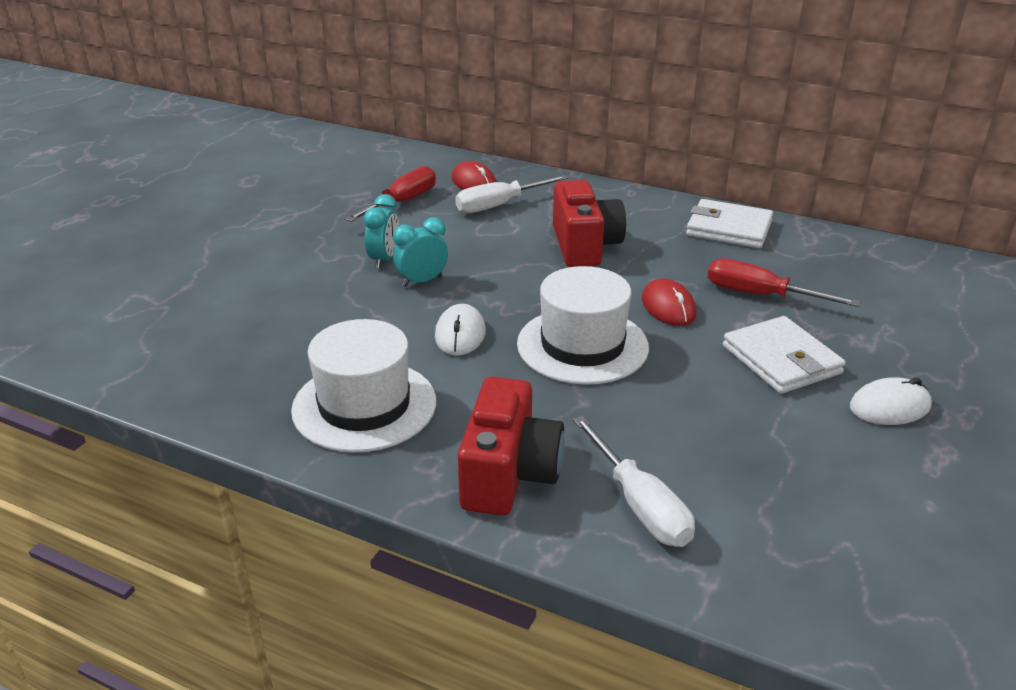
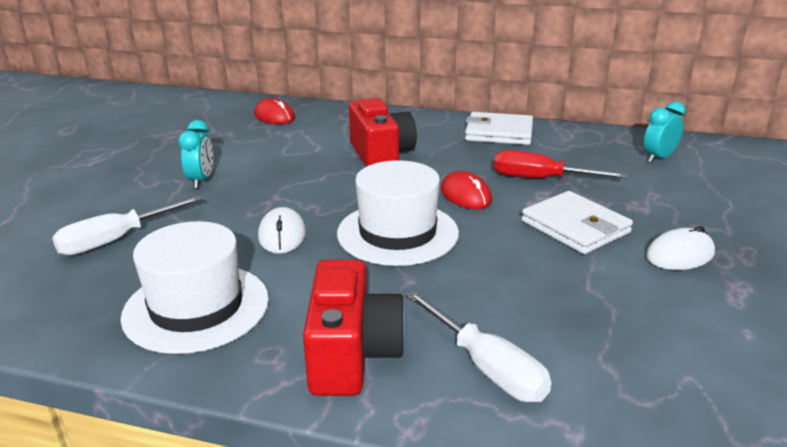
camera: 10 degrees left, 5 degrees down
red screwdriver [345,166,436,222] -> none
turquoise clock [393,217,448,287] -> turquoise clock moved to [644,101,686,163]
white screwdriver [455,175,568,213] -> white screwdriver moved to [52,196,202,256]

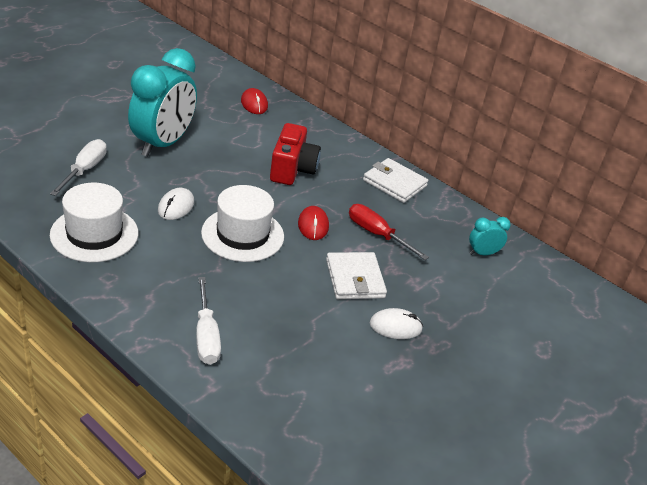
camera: 20 degrees right, 10 degrees up
white screwdriver [52,196,202,256] -> white screwdriver turned 120 degrees clockwise [50,139,107,196]
turquoise clock [179,120,213,189] -> turquoise clock [128,48,197,157], size x2.30
red camera [303,260,407,396] -> none

